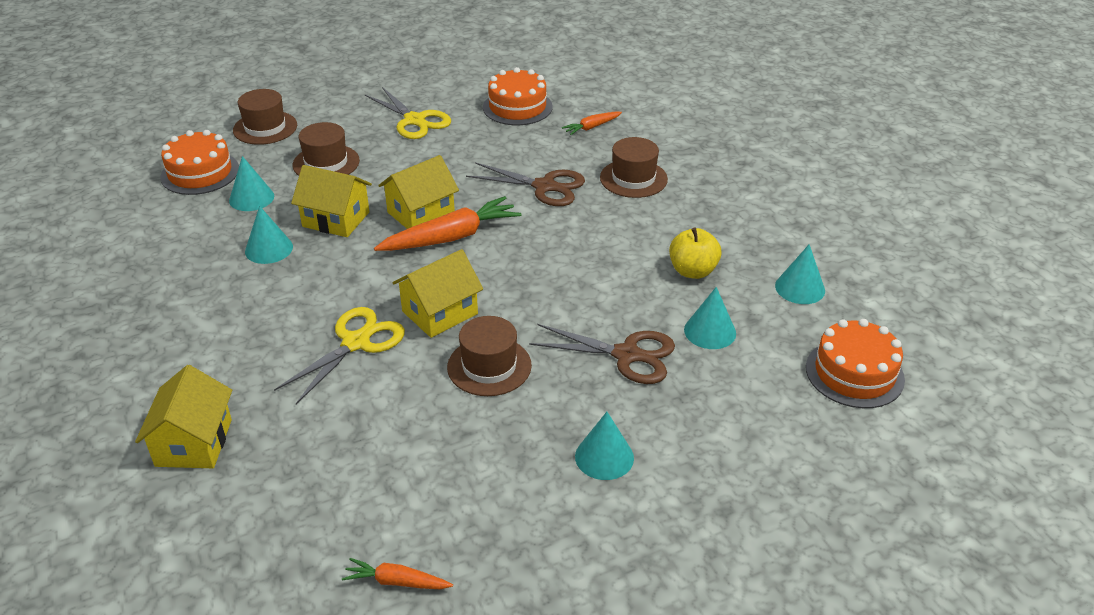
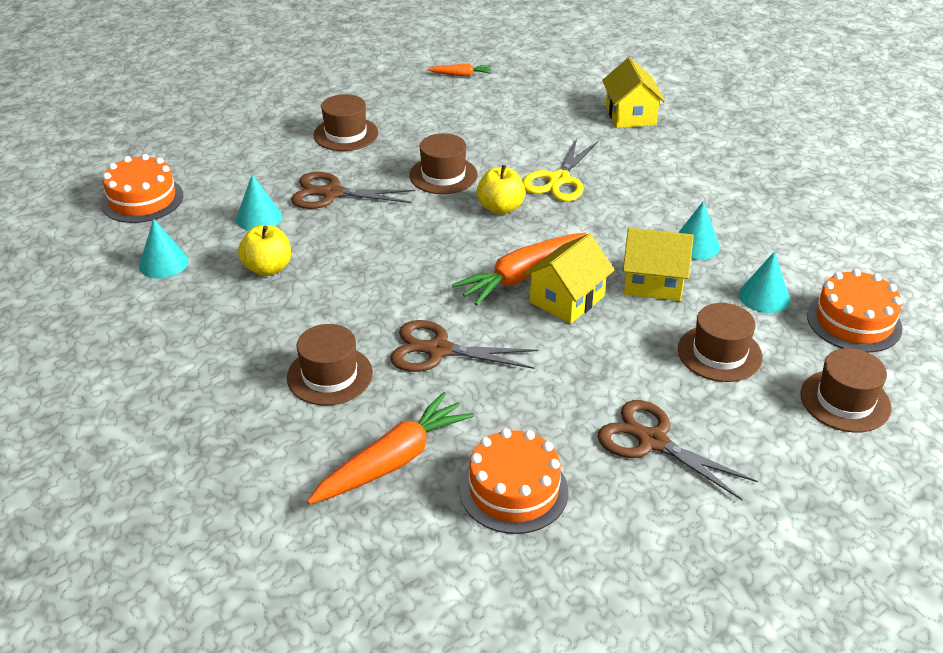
camera: 170 degrees right, 0 degrees up
yellow scissors [365,87,451,139] -> brown scissors [597,400,758,500]
yellow house [392,249,483,338] -> yellow apple [477,165,525,215]
orange carrot [562,112,622,135] -> orange carrot [307,392,474,504], size x1.94
turquoise cone [575,412,634,480] -> brown hat [313,94,378,151]

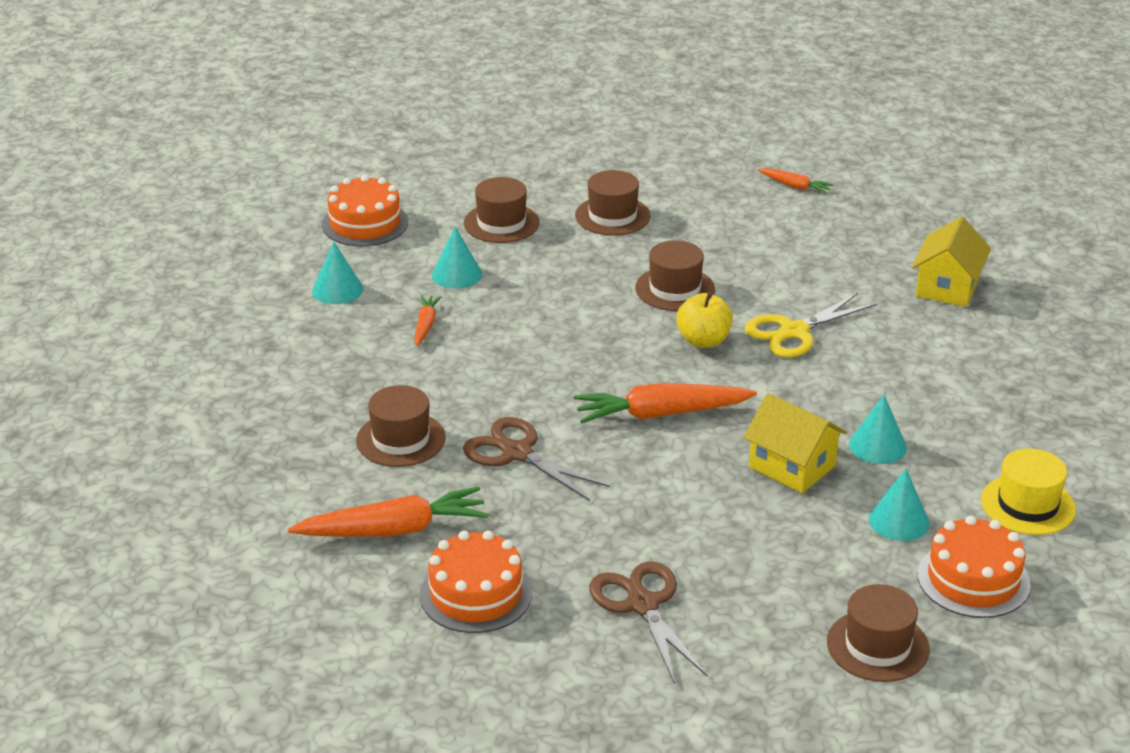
camera: 30 degrees right, 5 degrees down
yellow apple [238,225,291,276] -> orange carrot [414,295,442,346]
brown scissors [291,172,415,209] -> none
yellow house [524,233,615,324] -> none
brown hat [678,303,763,382] -> brown hat moved to [464,177,540,243]
none -> yellow hat [981,448,1076,535]

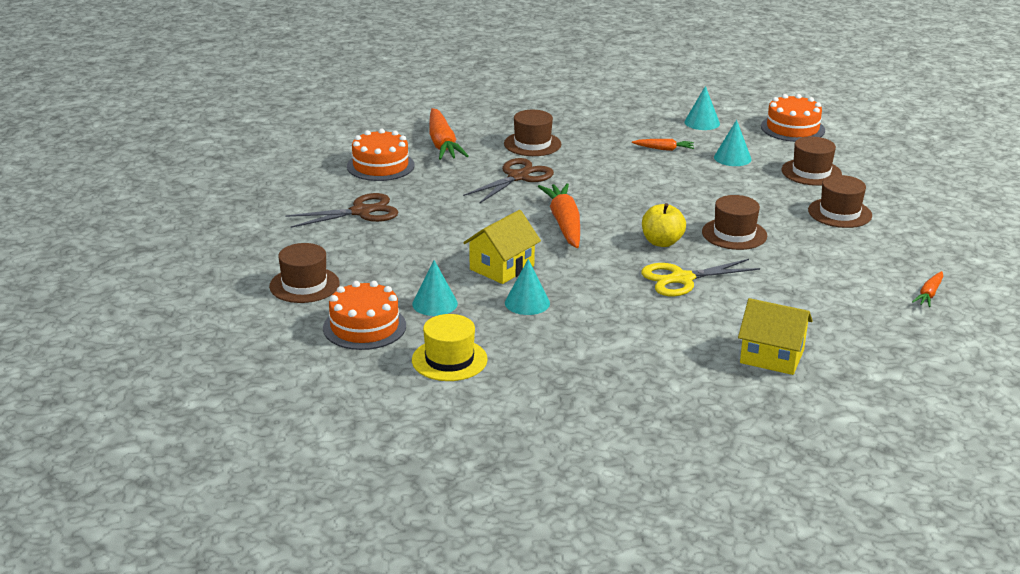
camera: 90 degrees right, 5 degrees down
yellow scissors [744,293,877,358] -> yellow scissors turned 75 degrees counterclockwise [641,259,760,297]

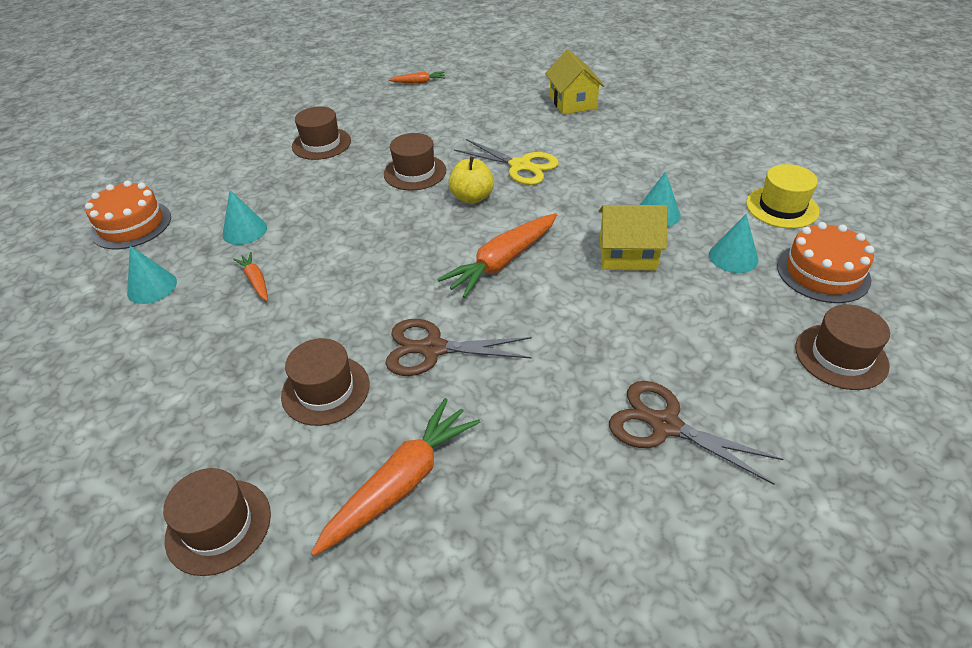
camera: 125 degrees left, 15 degrees up
orange cake [347,129,415,181] -> none
brown hat [782,136,842,186] -> brown hat moved to [163,468,271,576]

